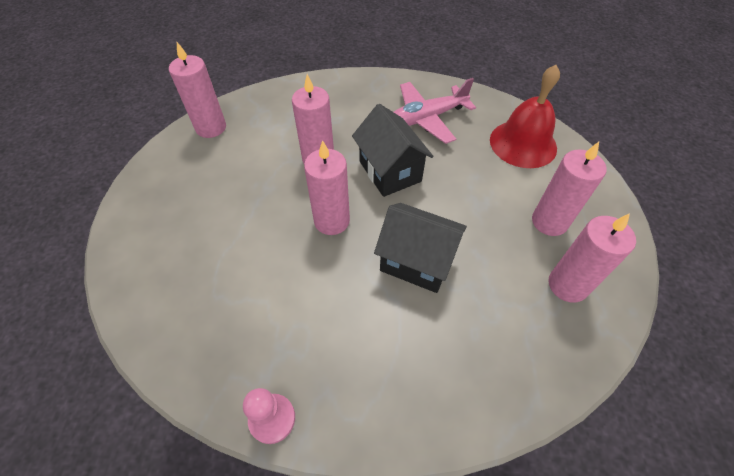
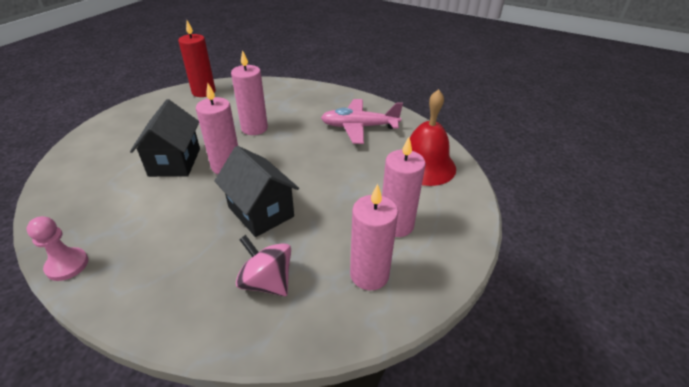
camera: 25 degrees right, 15 degrees down
pink candle [169,42,226,138] -> red candle [178,20,216,97]
black house [352,104,434,197] -> black house moved to [130,99,200,177]
none -> pink spinning top [236,235,291,297]

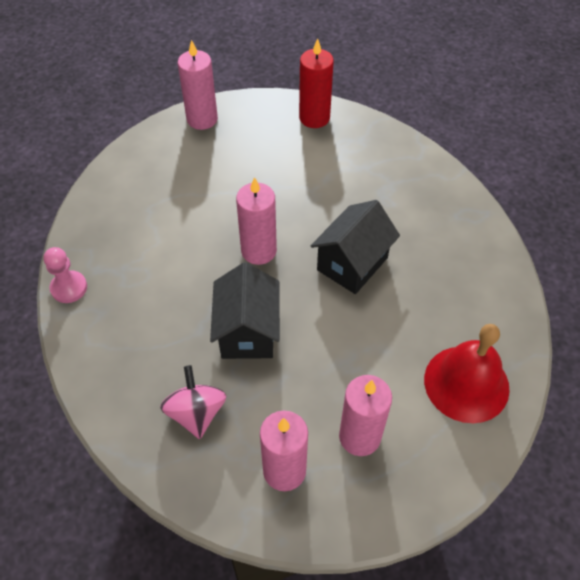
camera: 40 degrees right, 15 degrees up
black house [130,99,200,177] -> black house moved to [311,200,400,294]
pink candle [231,50,268,135] -> pink candle moved to [178,40,218,130]
pink plane [321,99,403,144] -> none

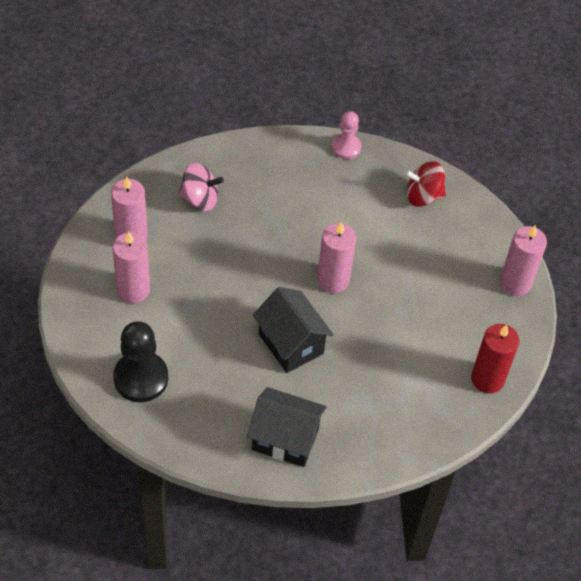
camera: 105 degrees right, 0 degrees up
black house [210,262,280,359] -> black house moved to [247,387,327,467]
red bell [424,324,510,423] -> black pawn [113,321,168,402]
none -> red spinning top [404,161,446,207]

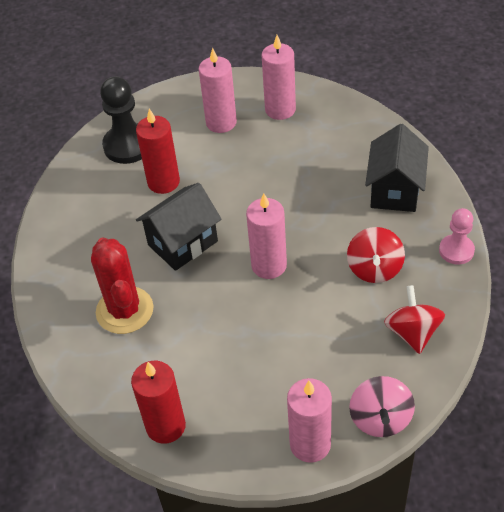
camera: 90 degrees right, 5 degrees down
pink spinning top [178,163,224,211] -> pink spinning top moved to [349,376,415,437]
black house [247,387,327,467] -> black house moved to [365,124,429,212]
none -> red cactus [91,237,154,334]
none -> red candle [136,109,180,194]
none -> red spinning top [347,227,405,283]

